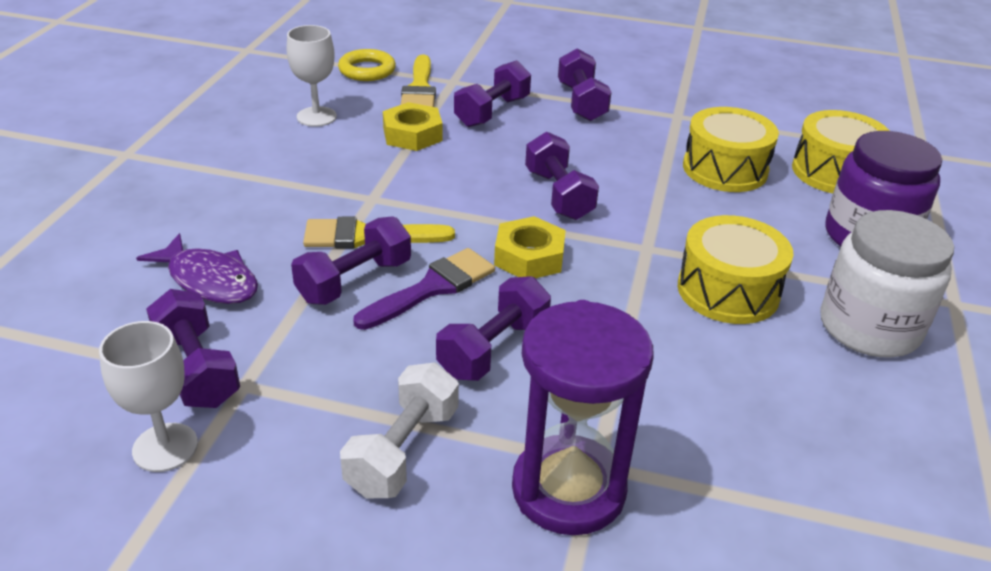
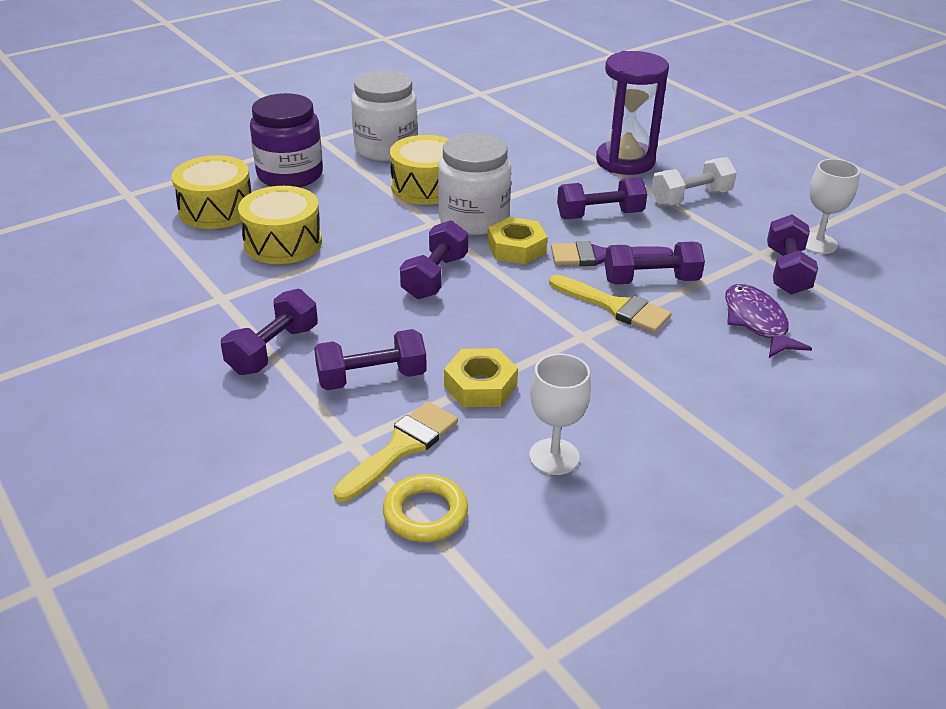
camera: 140 degrees left, 0 degrees up
none -> white jar [438,133,511,235]

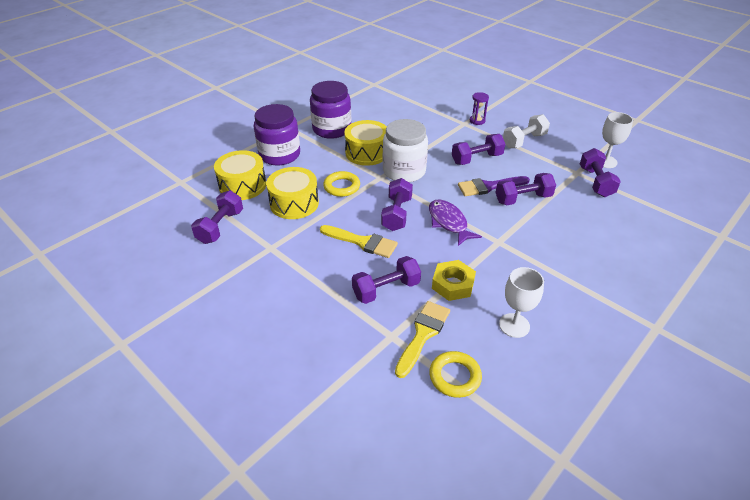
camera: 10 degrees left, 5 degrees up
purple dumbbell [221,289,318,375] -> purple dumbbell moved to [191,190,243,244]
white jar [351,70,417,161] -> purple jar [310,81,351,139]
yellow nut [487,217,547,264] -> none
yellow brush [549,275,672,333] -> yellow brush moved to [320,225,398,258]
purple hourglass [596,51,669,175] -> purple hourglass [470,92,489,125], size x0.44
purple fish [725,284,812,358] -> purple fish moved to [429,199,482,246]
none -> yellow ring [323,171,360,197]

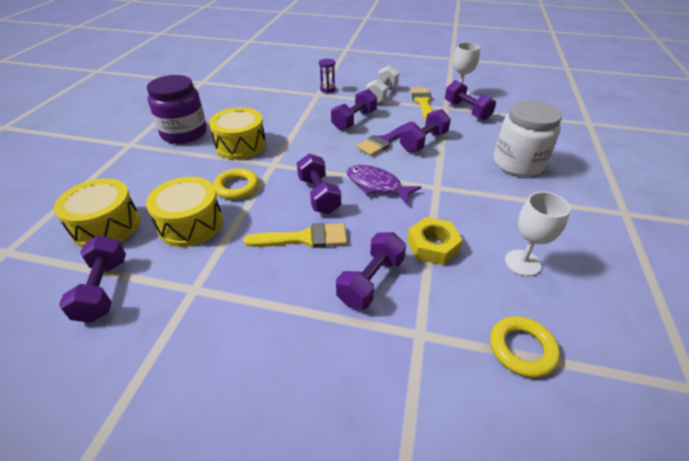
camera: 30 degrees left, 0 degrees up
purple jar [254,104,300,166] -> none
white jar [383,119,428,182] -> white jar moved to [493,100,562,177]
yellow brush [395,301,450,378] -> yellow brush moved to [410,88,433,120]

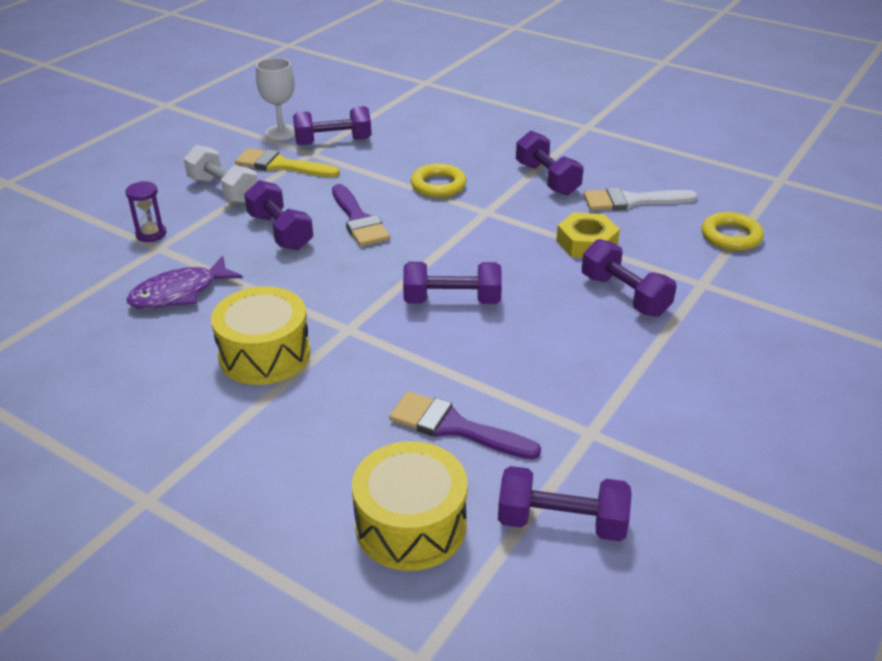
camera: 70 degrees left, 5 degrees down
yellow drum [146,177,223,247] -> purple brush [389,391,541,460]
purple jar [147,75,207,144] -> none
yellow ring [213,168,259,199] -> yellow ring moved to [411,163,466,197]
yellow brush [244,223,347,248] -> none
purple fish [347,165,421,204] -> purple fish moved to [127,256,243,309]
purple dumbbell [400,109,451,152] -> purple dumbbell moved to [516,131,584,195]
white jar [493,100,562,177] -> none
white goblet [505,192,571,276] -> white brush [583,187,698,210]

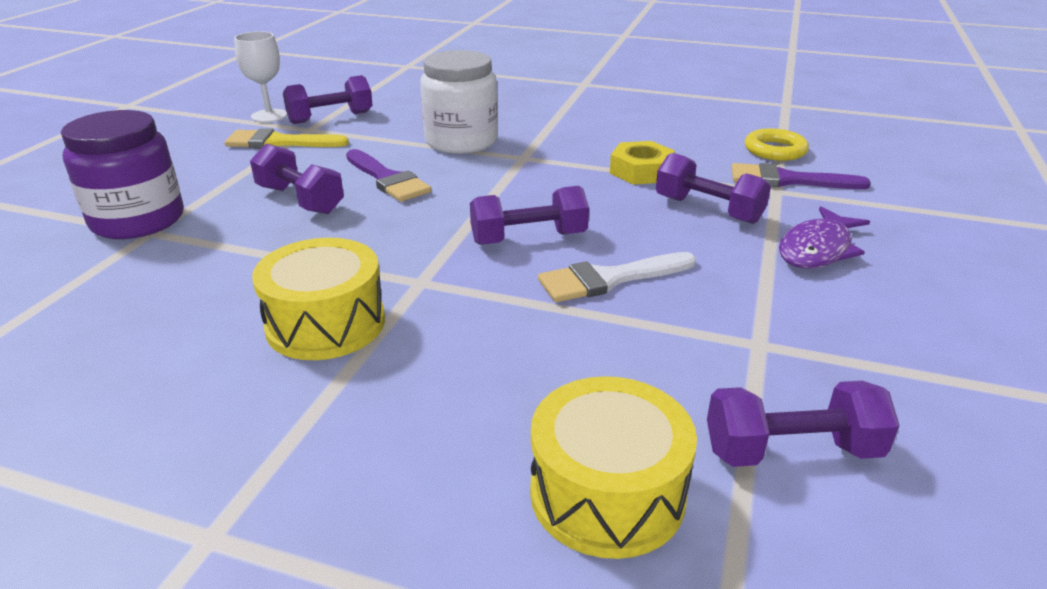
camera: 15 degrees left, 5 degrees down
purple hourglass [125,181,166,242] -> purple jar [61,110,184,239]
purple fish [127,256,243,309] -> purple fish moved to [779,206,870,268]
white dumbbell [184,145,258,204] -> none
purple brush [389,391,541,460] -> purple brush moved to [732,163,871,189]
yellow ring [411,163,466,197] -> white jar [420,50,498,154]
purple dumbbell [516,131,584,195] -> none
white brush [583,187,698,210] -> white brush moved to [538,252,696,302]

